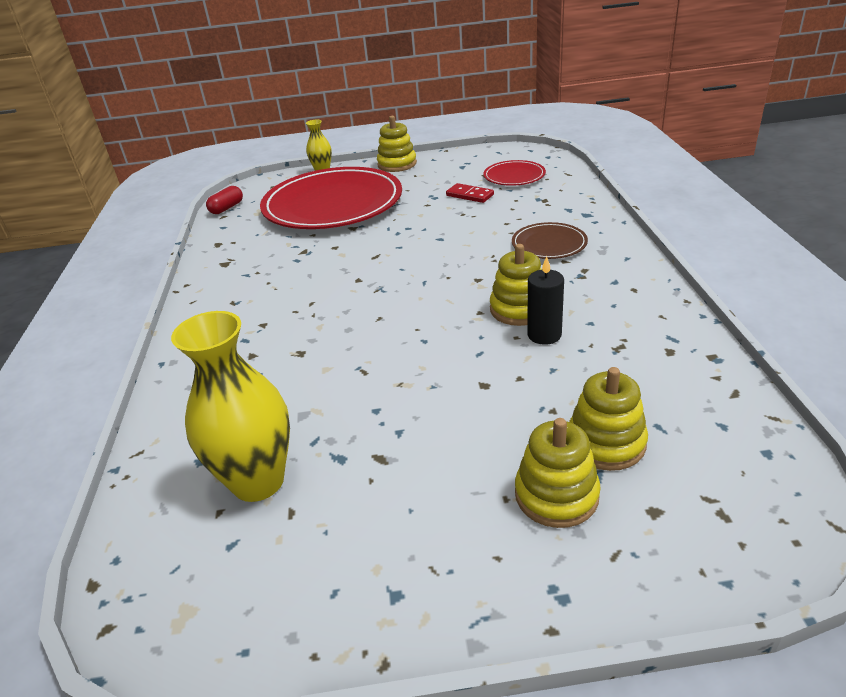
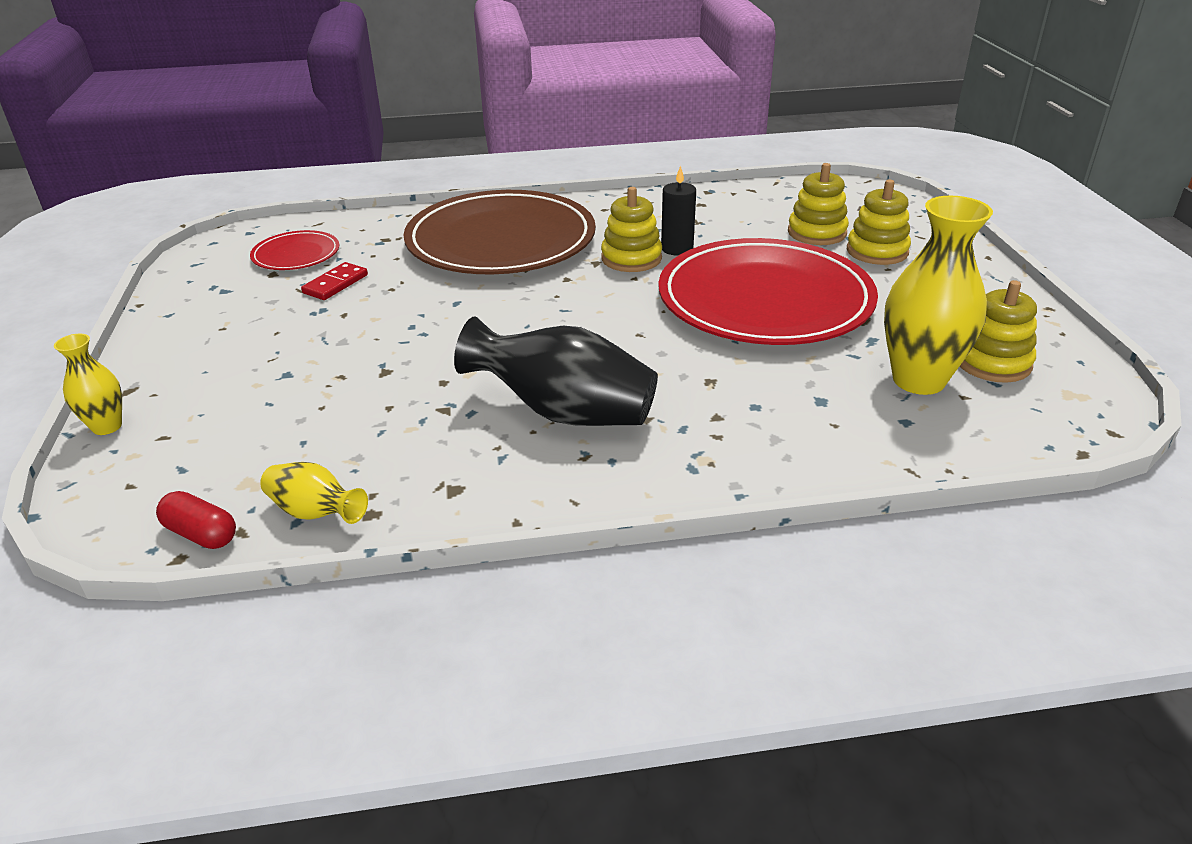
camera: 95 degrees left, 0 degrees up
red plate [260,167,402,229] -> red plate moved to [658,238,878,345]
yellow stacking toy [377,116,417,172] -> yellow stacking toy moved to [960,280,1037,383]
brown plate [512,222,588,259] -> brown plate [403,190,596,274], size x2.24
none -> yellow vase [260,462,368,524]
none -> black vase [454,317,658,426]

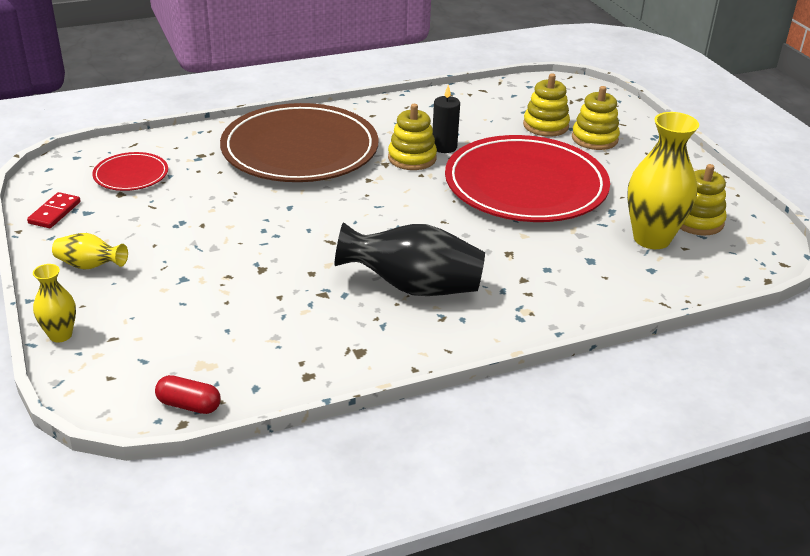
camera: 15 degrees left, 0 degrees up
yellow vase [260,462,368,524] -> yellow vase moved to [52,233,128,270]
red domino [301,262,368,300] -> red domino moved to [27,192,81,228]

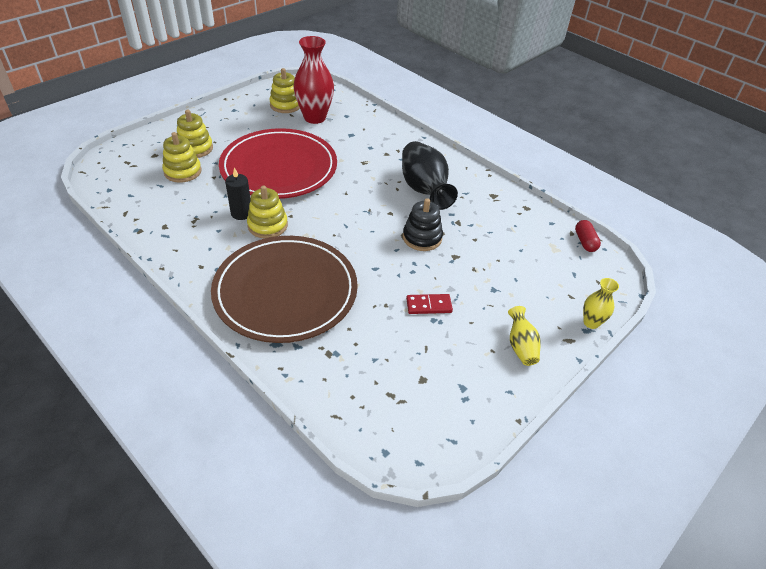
camera: 115 degrees left, 10 degrees up
red domino [27,192,81,228] -> red domino moved to [406,294,453,314]
red plate [92,152,168,191] -> none
yellow vase [627,112,699,249] -> red vase [293,36,334,124]
none -> black stacking toy [403,198,443,251]

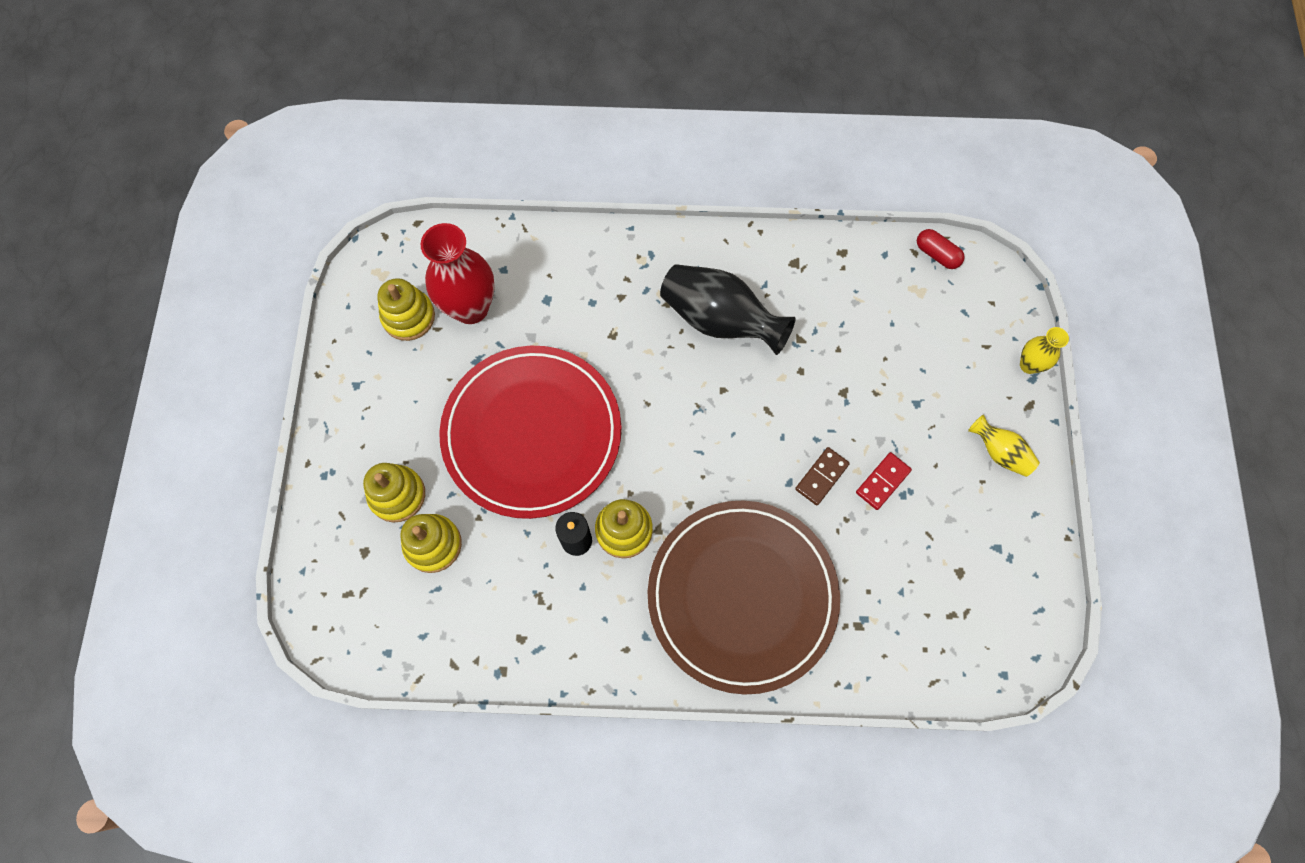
camera: 40 degrees left, 25 degrees up
black stacking toy [403,198,443,251] -> none
none -> brown domino [795,447,850,505]

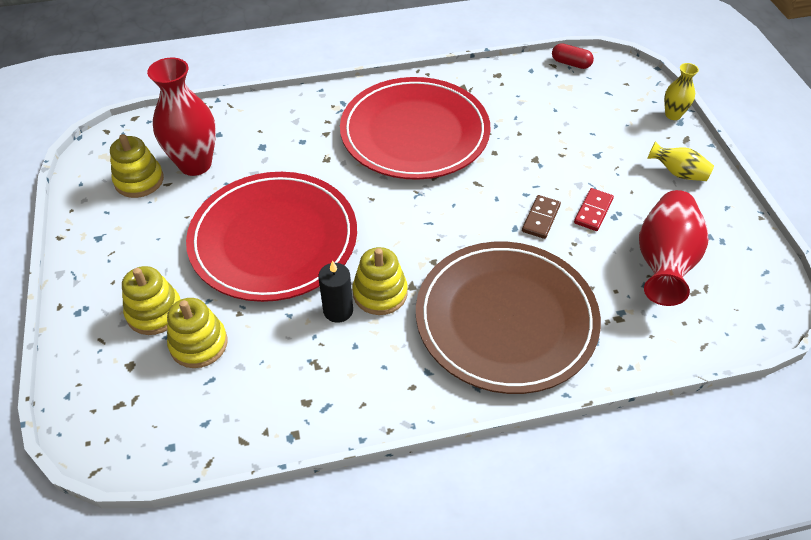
camera: 15 degrees left, 20 degrees down
black vase [660,264,796,355] -> red plate [340,77,491,180]
none -> red vase [639,190,709,306]

